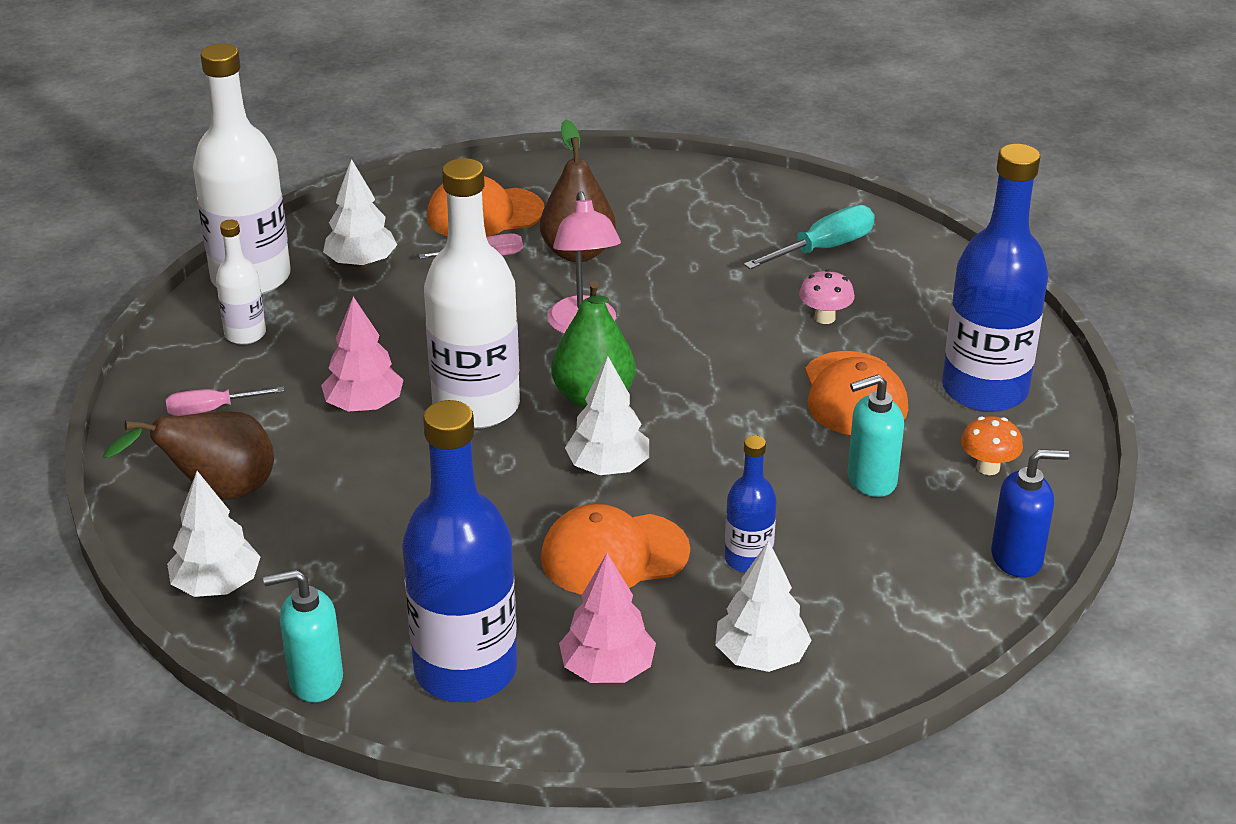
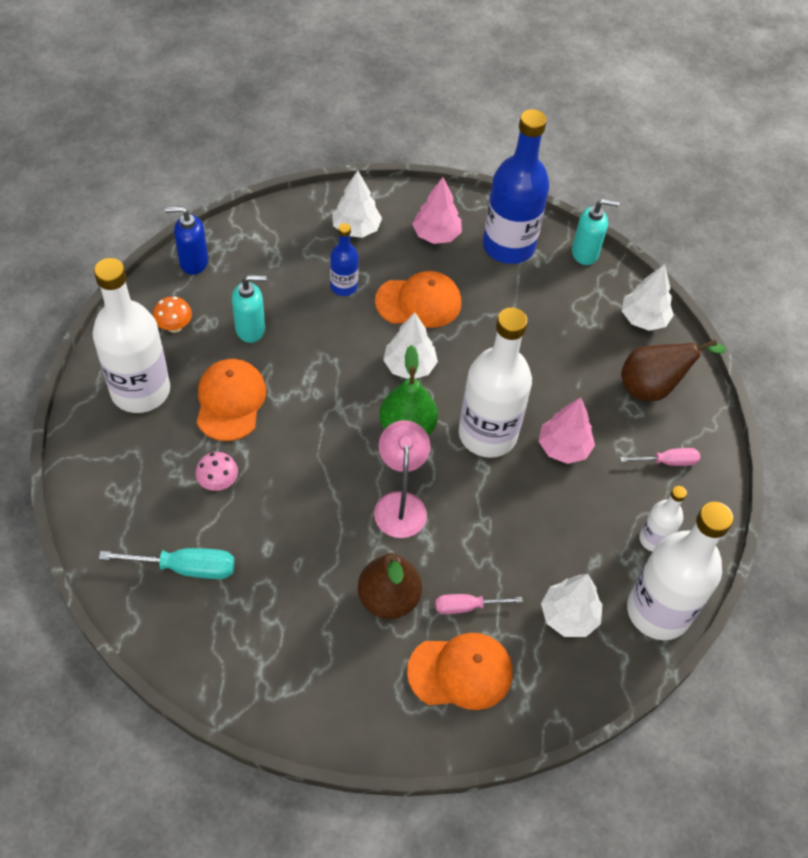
camera: 175 degrees left, 20 degrees up
turquoise screwdriver [744,205,875,269] -> turquoise screwdriver turned 150 degrees counterclockwise [99,548,235,579]
blue bottle [942,144,1048,412] -> white bottle [93,258,170,413]

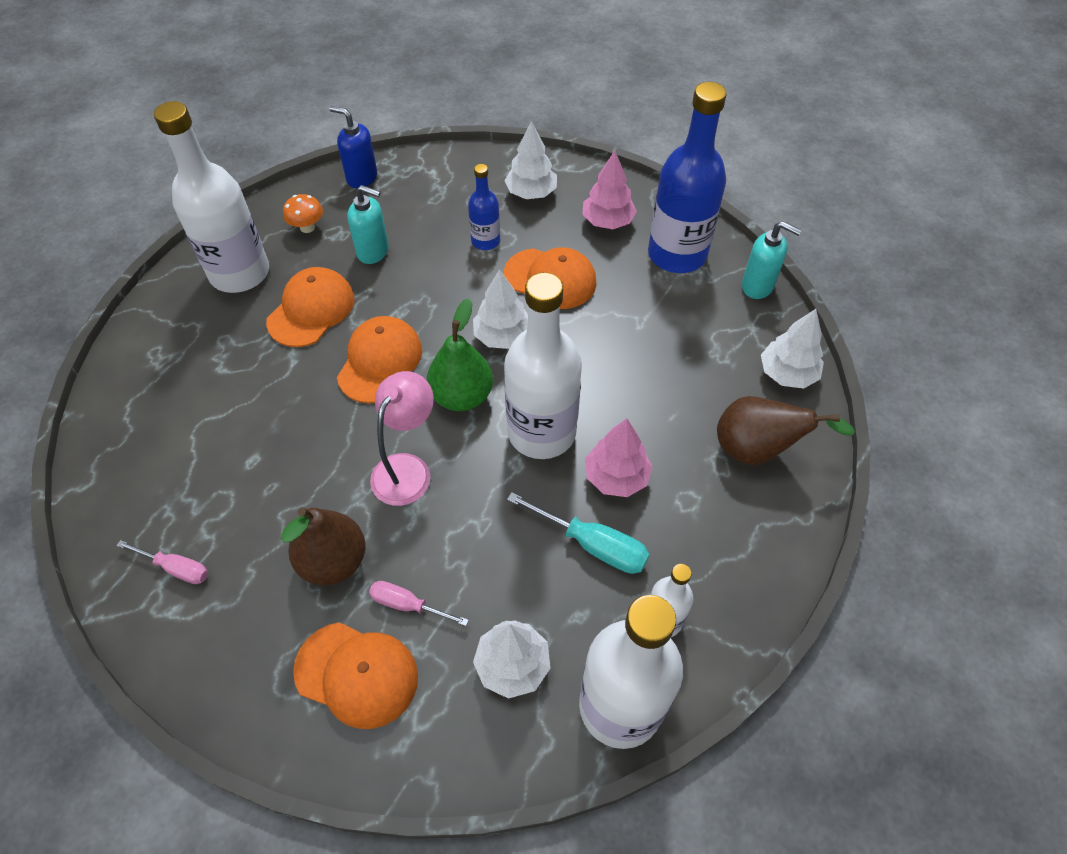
camera: 30 degrees right, 0 degrees up
turquoise screwdriver [99,548,235,579] -> turquoise screwdriver moved to [507,492,649,574]
pink mushroom [195,452,238,491] -> none
pink screwdriver [620,448,700,466] -> pink screwdriver moved to [116,540,208,584]
none -> orange cap [337,316,422,403]

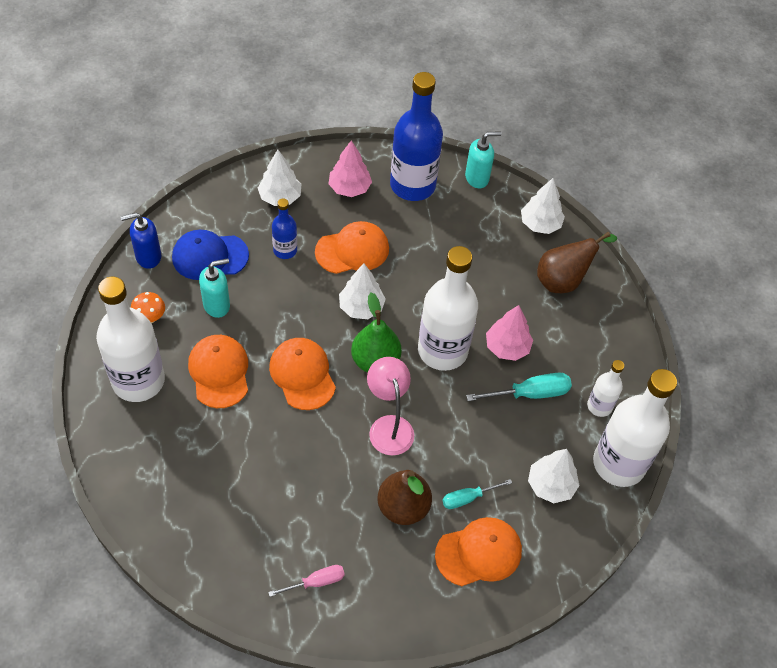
camera: 45 degrees left, 0 degrees up
pink screwdriver [369,581,469,626] -> turquoise screwdriver [442,479,512,509]
none -> blue cap [172,230,249,280]

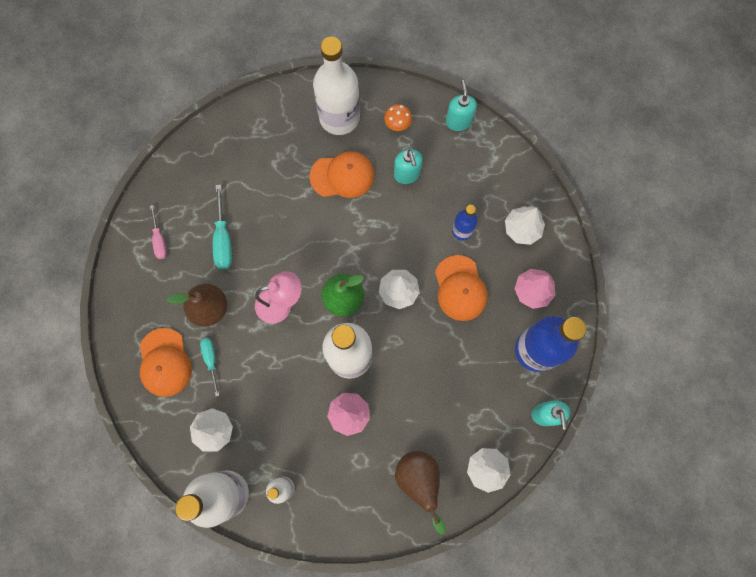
camera: 100 degrees right, 20 degrees up
blue soap dispenser [121,213,161,269] -> turquoise soap dispenser [446,80,477,131]
blue cap [172,230,249,280] -> none
orange cap [269,338,336,410] -> none
turquoise screwdriver [466,372,572,401] -> turquoise screwdriver moved to [213,185,232,269]

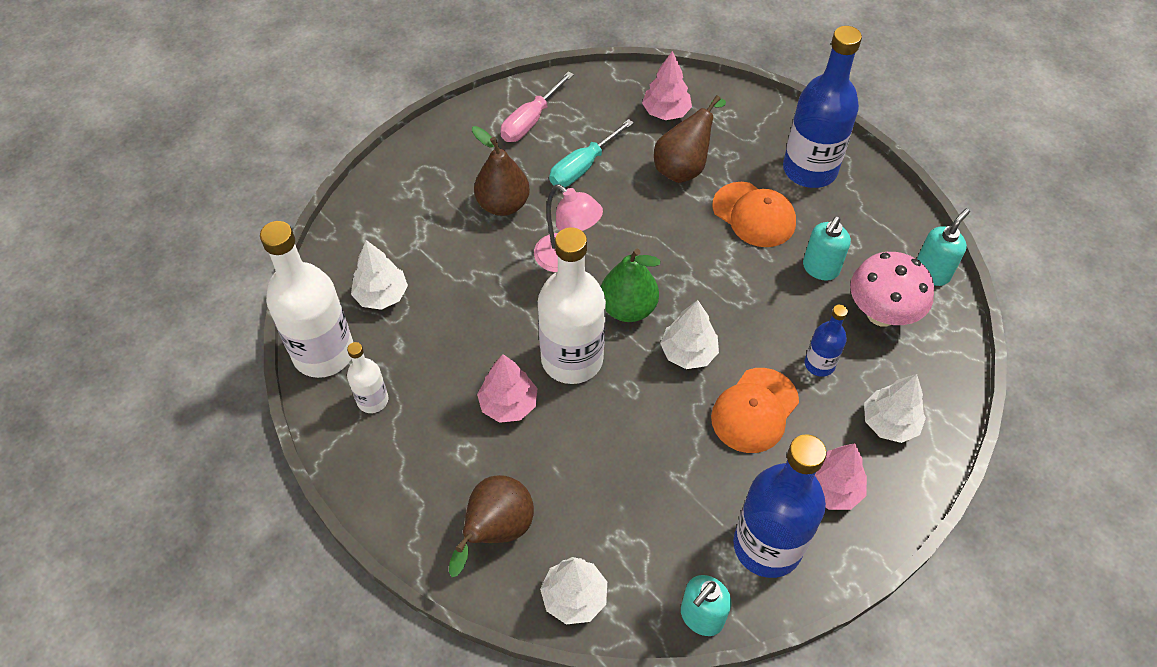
camera: 50 degrees right, 20 degrees down
orange cap [140,328,192,397] -> none
pink screwdriver [150,205,167,259] -> pink screwdriver [501,71,574,142], size x1.54
turquoise screwdriver [200,338,220,396] -> none
white bottle [313,37,360,135] -> blue bottle [783,26,862,188]
orange mushroom [384,104,412,131] -> none
none -> pink tree [642,51,692,120]
none -> brown pear [654,95,726,183]
none -> pink mushroom [850,252,934,326]

